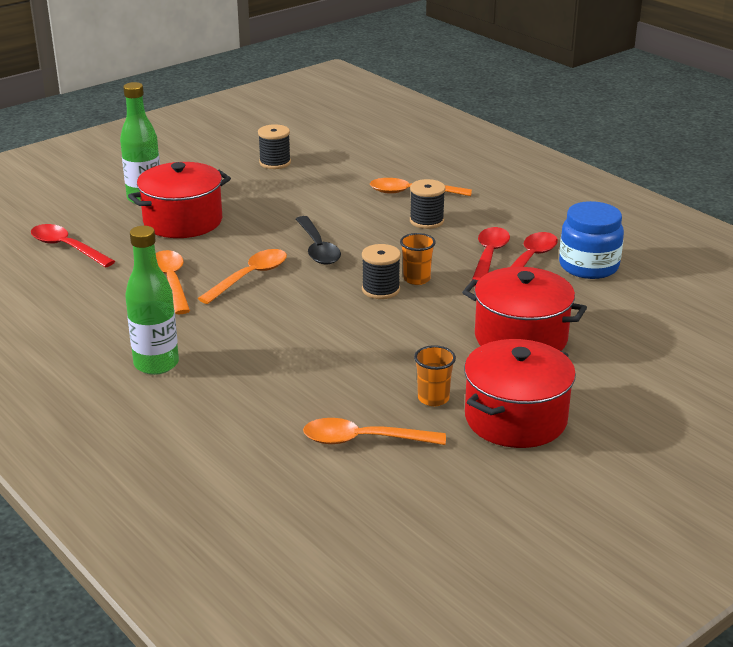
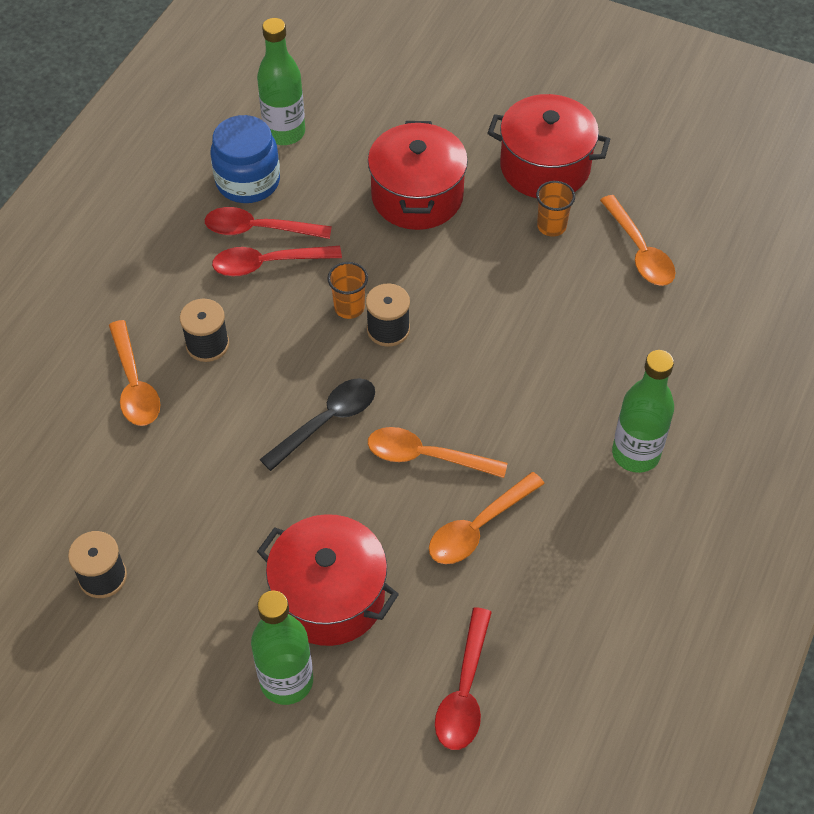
camera: 115 degrees left, 25 degrees up
none -> green bottle [257,18,305,145]

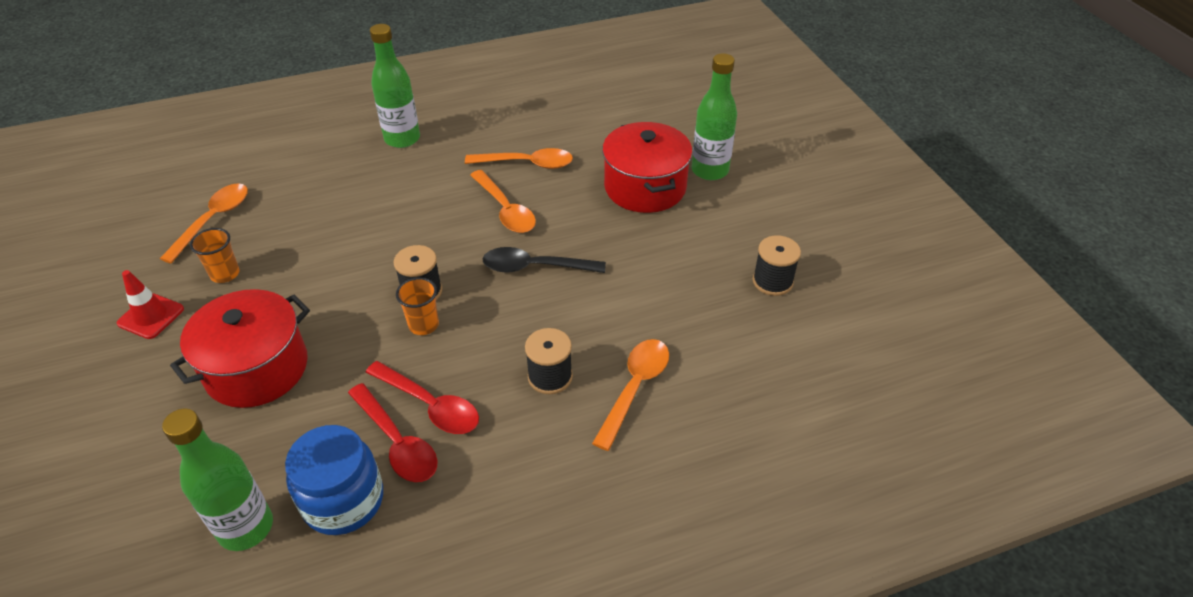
camera: 135 degrees left, 10 degrees down
red spoon [435,607,492,750] -> none
red pot [487,94,610,198] -> red traffic cone [117,270,184,339]

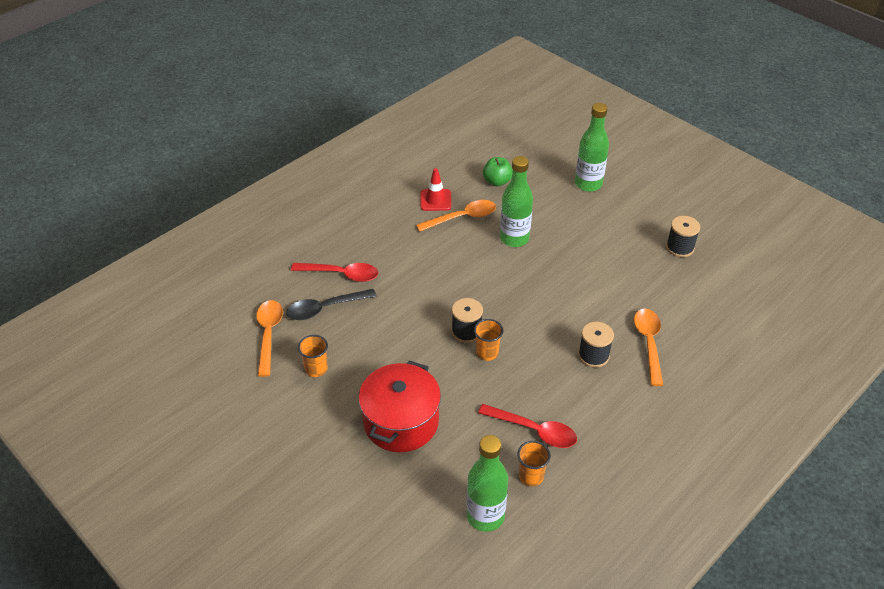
camera: 25 degrees left, 0 degrees up
red traffic cone [117,270,184,339] -> red traffic cone moved to [421,168,451,211]
blue jar [285,425,383,535] -> orange cup [517,441,551,486]
red spoon [366,361,479,434] -> red spoon moved to [291,263,378,282]
green bottle [370,24,420,148] -> green bottle moved to [500,156,533,247]
orange spoon [470,170,536,233] -> none
black spoon [483,247,606,273] -> black spoon moved to [286,289,377,320]
red pot [602,122,692,213] -> none
none -> green apple [483,157,513,186]

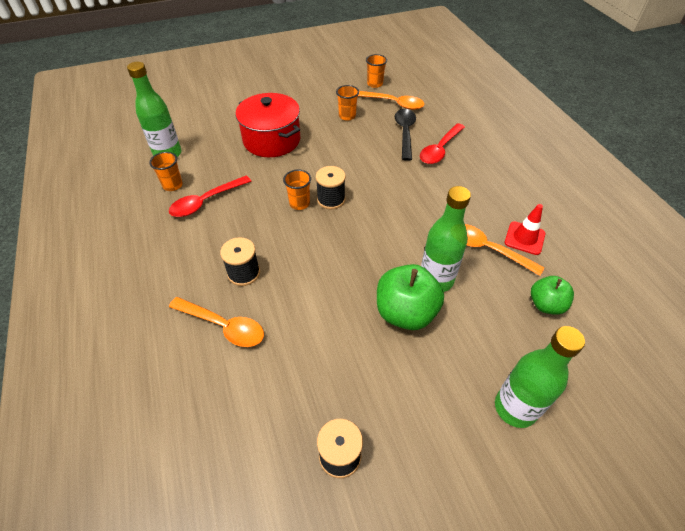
camera: 115 degrees right, 5 degrees up
orange spoon [416,200,496,232] -> orange spoon turned 120 degrees clockwise [465,224,545,276]
none -> orange cup [366,54,387,88]
none -> green apple [377,264,444,330]

